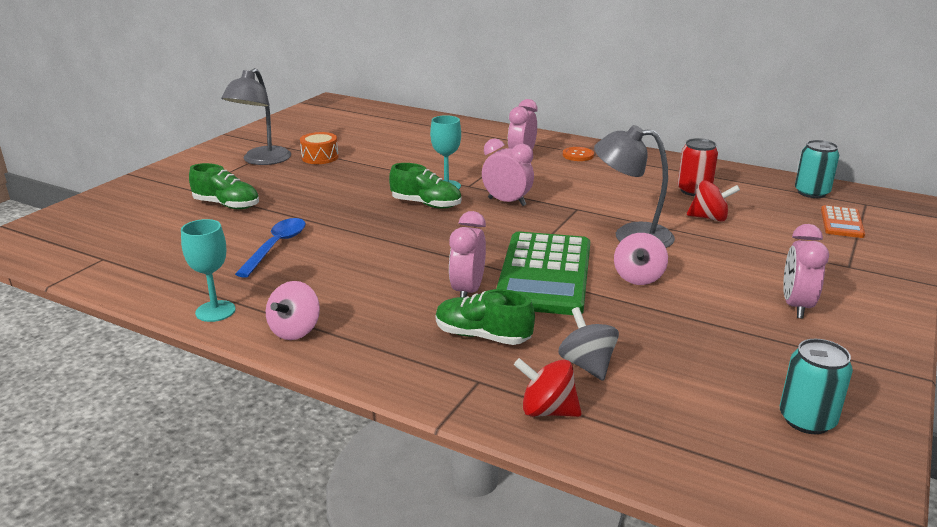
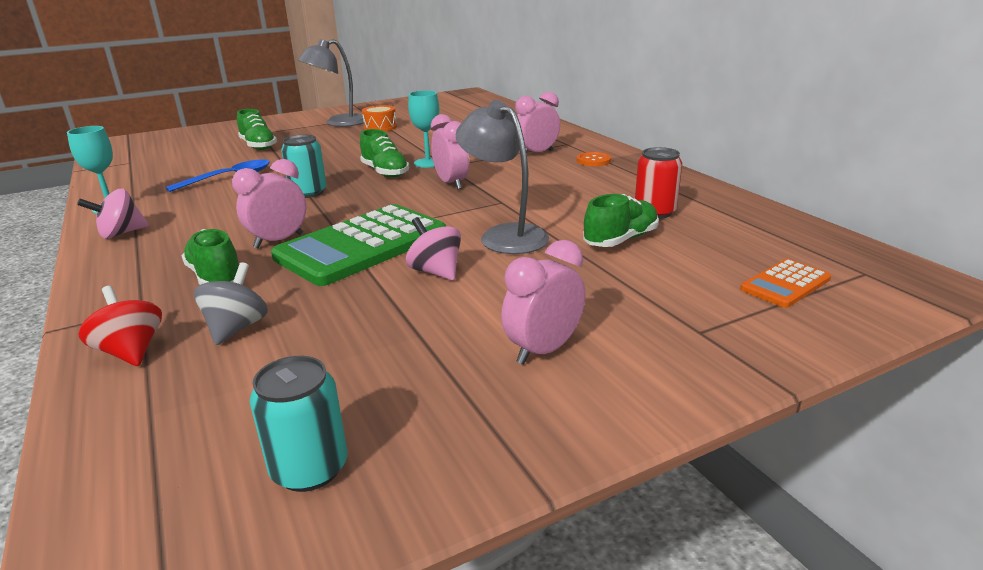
camera: 35 degrees right, 0 degrees up
pink spinning top [614,233,668,285] -> pink spinning top turned 90 degrees clockwise [406,217,461,281]
red spinning top [687,180,740,222] -> green shoe [583,194,659,247]
turquoise can [795,140,839,198] -> turquoise can moved to [281,135,327,198]

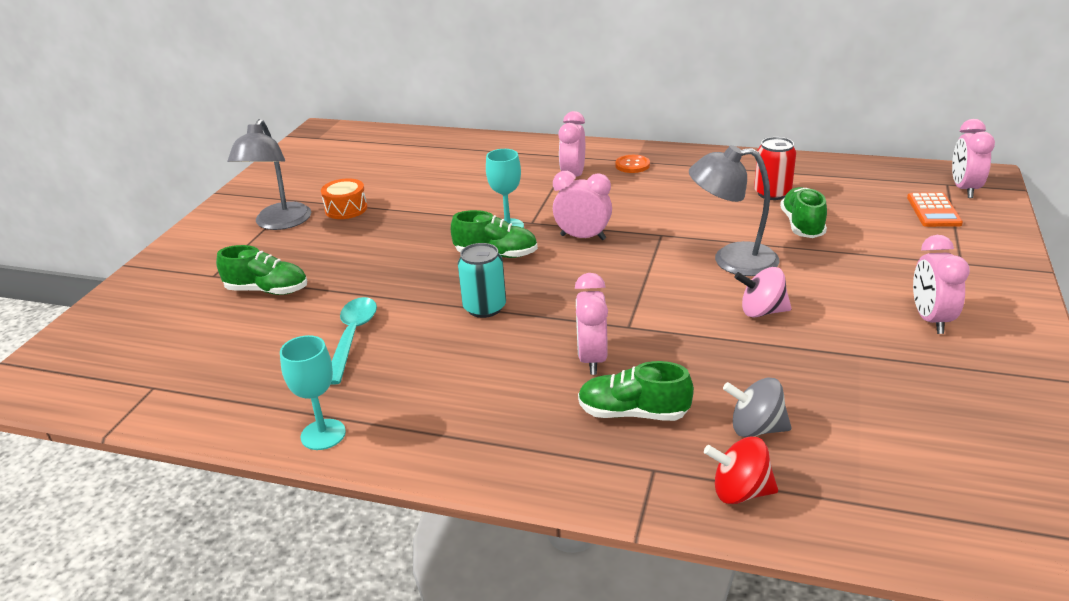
camera: 45 degrees left, 5 degrees up
pink spinning top [77,189,149,239] -> none
blue spoon [166,160,270,192] -> turquoise spoon [330,297,377,385]
grey spinning top [194,262,268,345] -> grey spinning top turned 45 degrees counterclockwise [723,378,792,437]
turquoise can [250,356,347,492] -> none
green calculator [271,204,446,286] -> none
none -> pink clock [952,119,995,198]

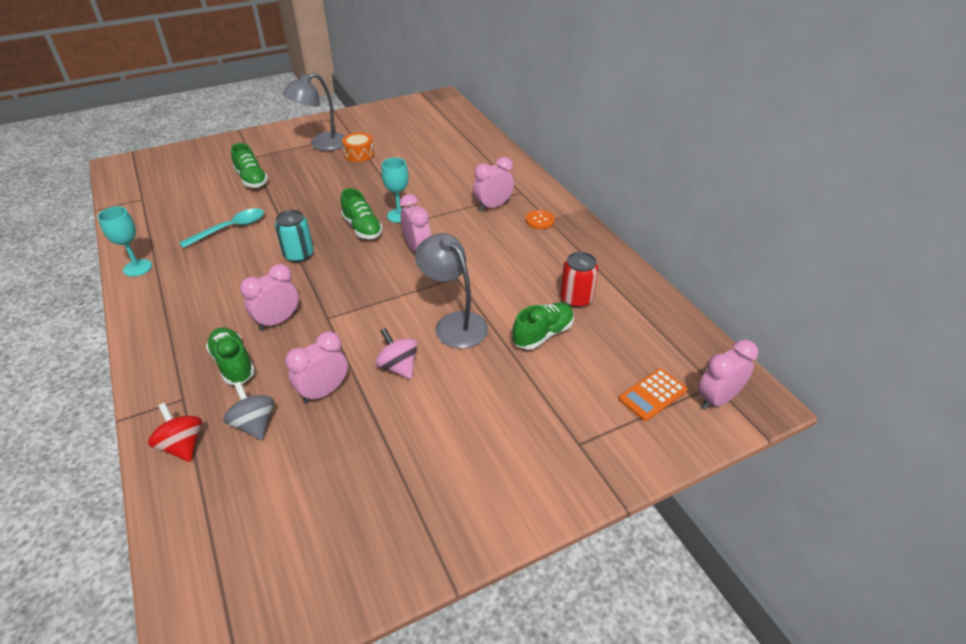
camera: 45 degrees right, 10 degrees up
pink clock [913,235,970,334] -> pink clock moved to [285,331,348,404]

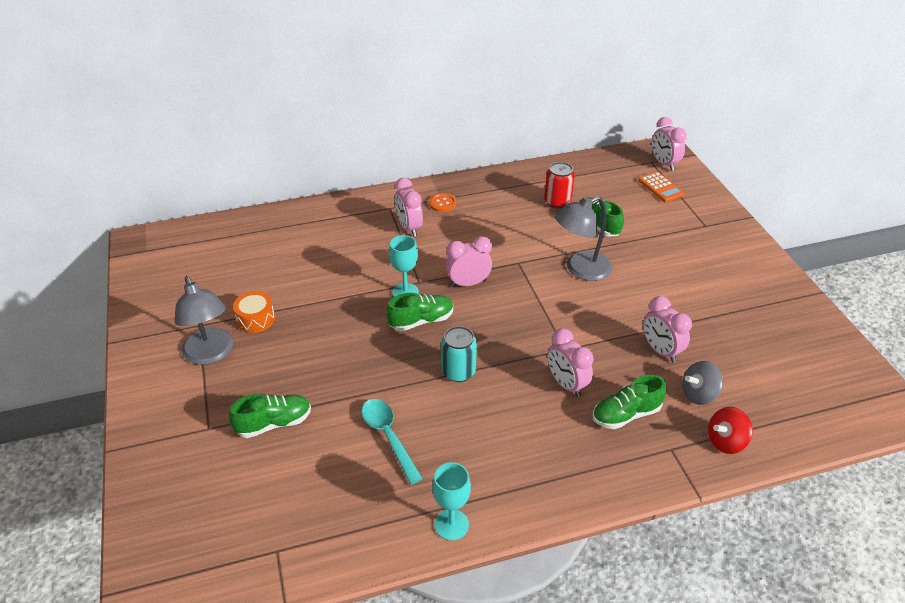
camera: 80 degrees left, 0 degrees up
pink spinning top [375,328,417,379] -> none

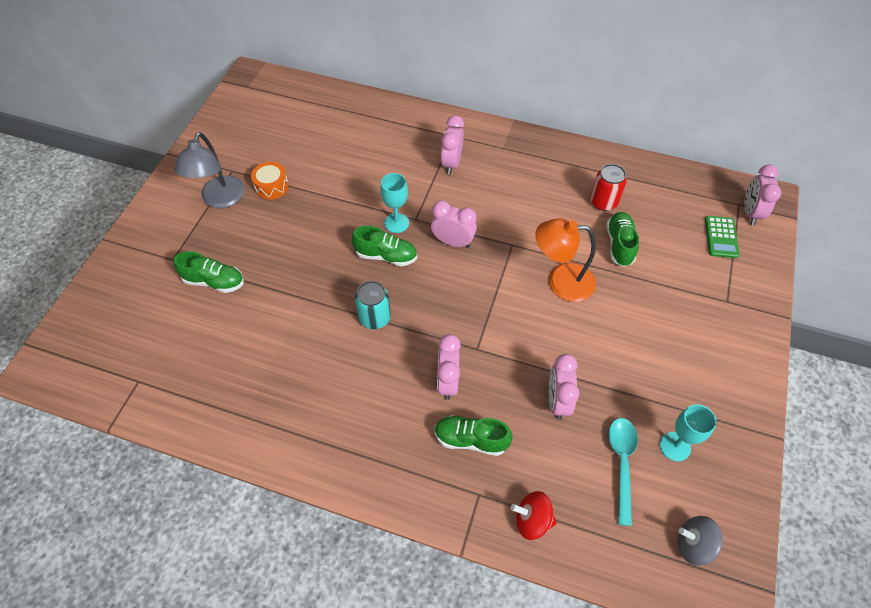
camera: 35 degrees right, 15 degrees up
turquoise spoon [362,399,423,485] -> turquoise spoon moved to [608,418,638,526]
orange button [429,193,457,212] -> none
turquoise goblet [433,462,471,540] -> turquoise goblet moved to [660,404,716,461]
grey lamp [555,196,612,281] -> orange lamp [535,218,596,302]
orange calculator [638,172,685,202] -> green calculator [705,216,740,258]
grey spinning top [682,361,723,405] -> grey spinning top moved to [678,516,723,566]

